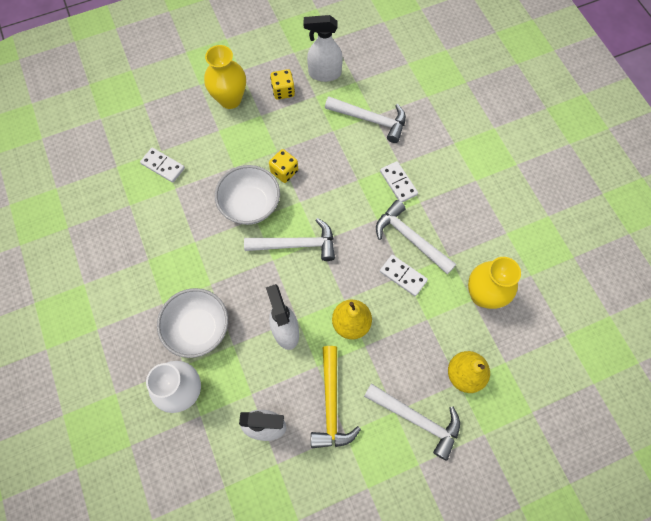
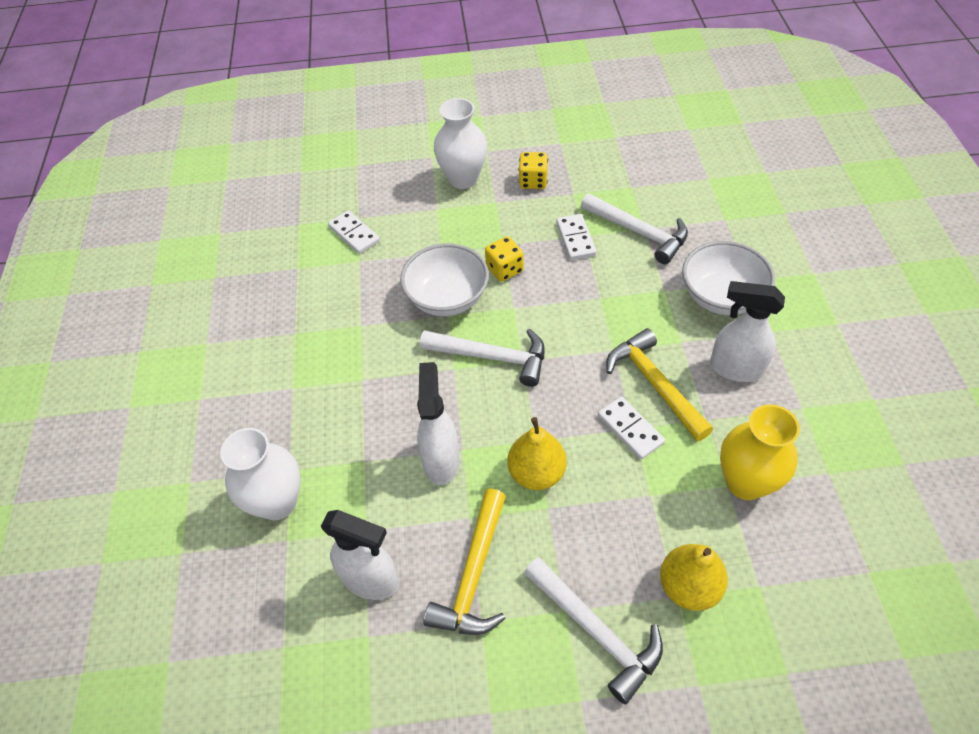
camera: 20 degrees right, 15 degrees down
white bowl [157,288,228,358] -> white bowl moved to [682,241,775,315]
yellow vase [204,45,246,109] -> white vase [434,98,487,189]
white spray bottle [304,15,343,82] -> white spray bottle moved to [710,281,785,382]
white hammer [376,200,456,275] -> yellow hammer [606,328,713,441]
white domino [380,161,418,203] -> white domino moved to [556,214,596,260]

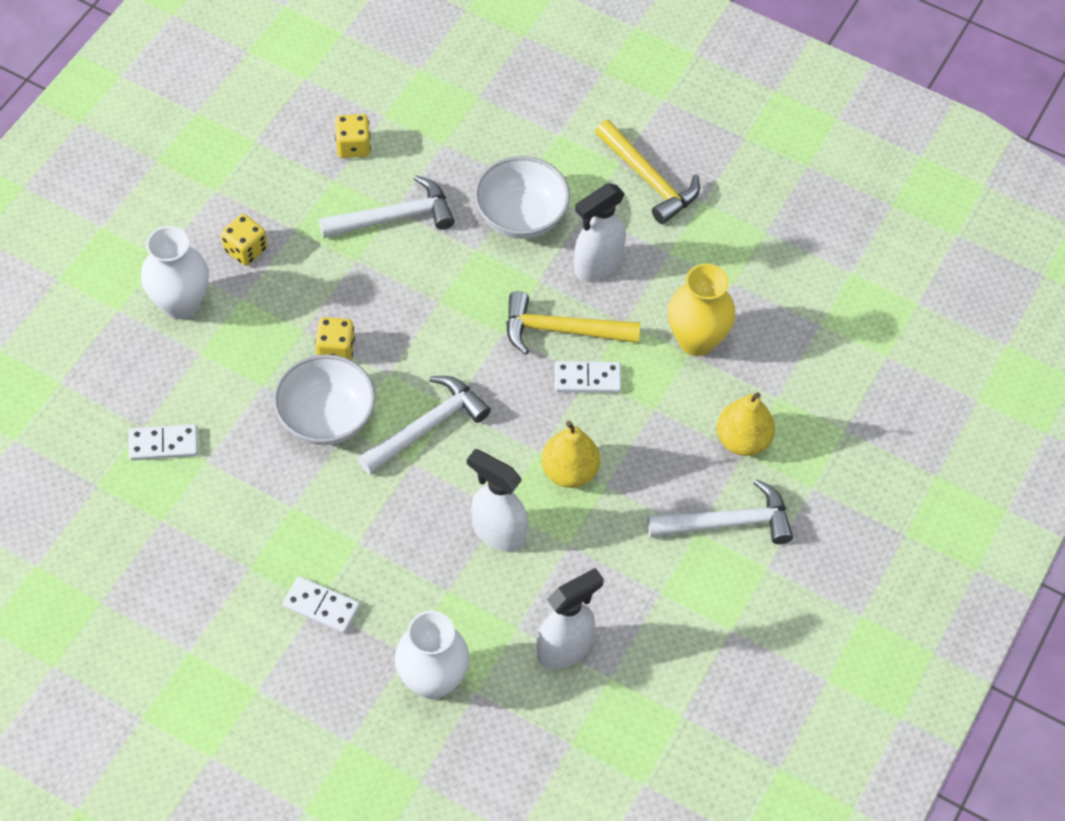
camera: 60 degrees left, 5 degrees up
yellow hammer [423,489,506,635] -> yellow hammer moved to [595,120,700,224]
white domino [556,214,596,260] -> white domino moved to [282,576,360,633]
none -> yellow dice [335,114,371,158]

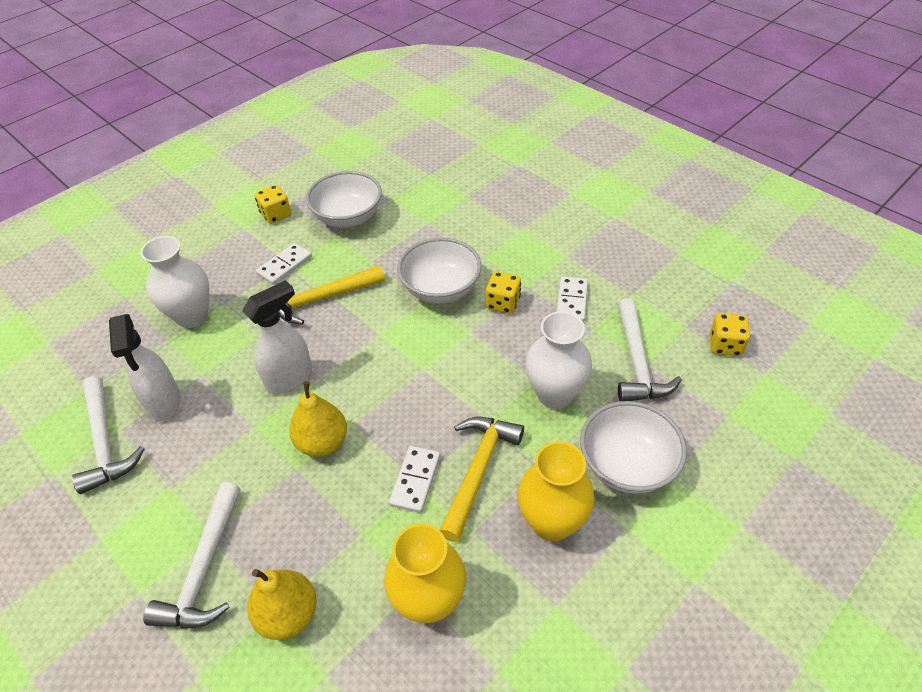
camera: 110 degrees right, 10 degrees down
white domino [129,424,198,460] -> white domino moved to [556,276,588,322]
white vase [141,226,209,320] -> white vase moved to [525,311,592,409]
yellow dice [221,214,267,266] -> yellow dice moved to [255,185,291,224]
white hammer [358,376,491,475] -> white hammer moved to [72,376,145,494]
white spray bottle [574,183,626,281] -> yellow vase [518,441,595,542]
yellow hammer [595,120,700,224] -> yellow hammer moved to [269,265,385,325]
none -> white bowl [306,171,382,228]

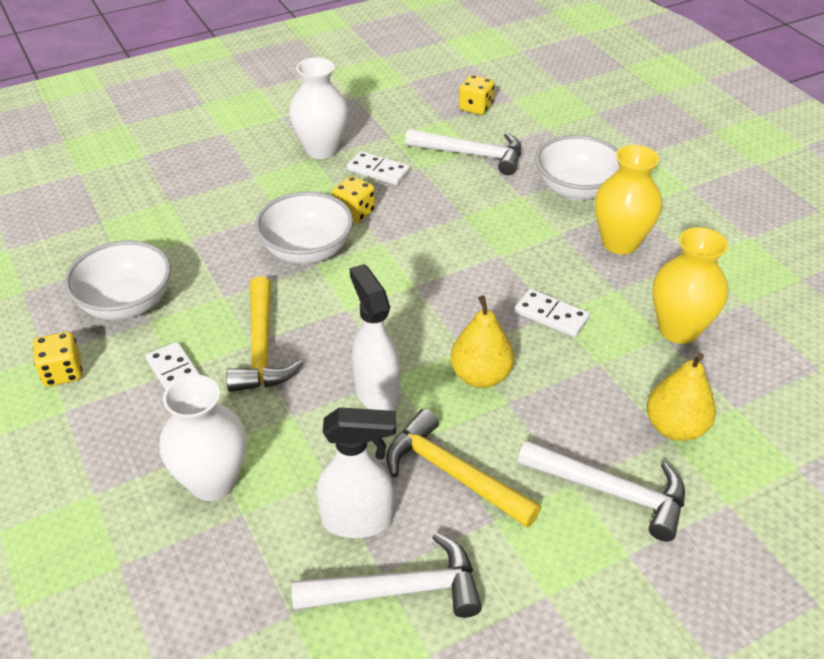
camera: 75 degrees left, 5 degrees down
yellow hammer [440,417,524,542] -> yellow hammer moved to [386,409,541,528]
white vase [525,311,592,409] -> white vase moved to [289,58,348,159]

